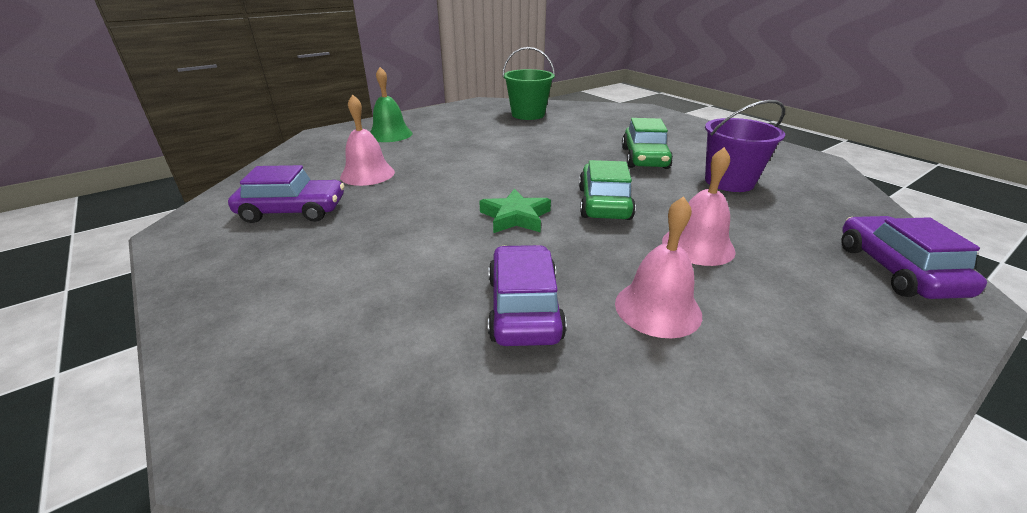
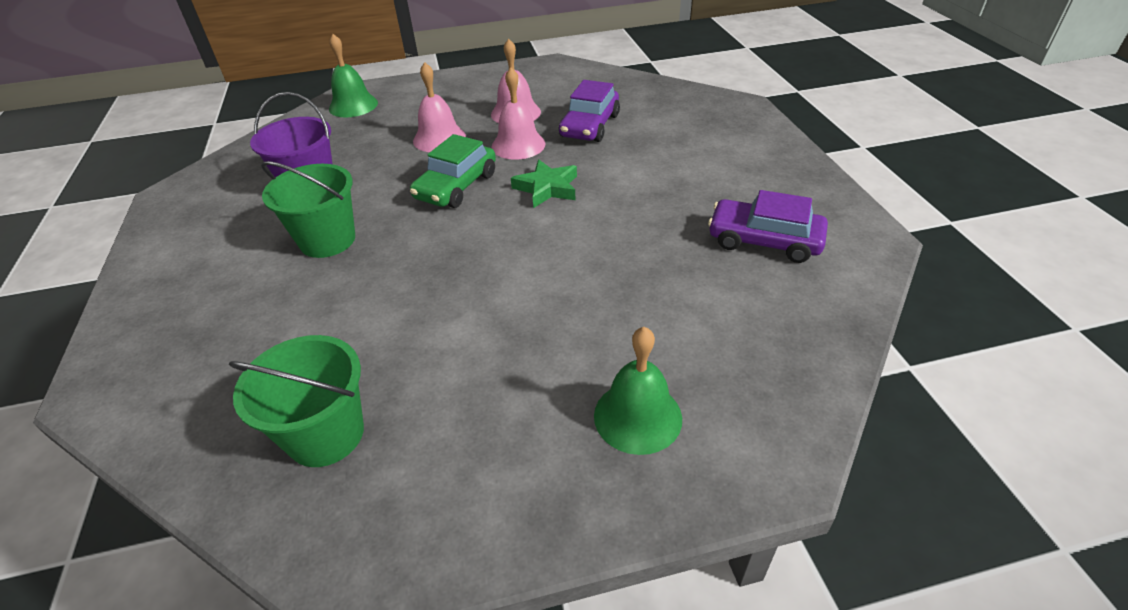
camera: 155 degrees left, 10 degrees up
pink bell [340,94,395,186] -> pink bell moved to [492,67,545,160]
green car [622,118,673,169] -> green bucket [261,161,355,258]
purple car [841,216,987,299] -> green bell [329,34,378,117]

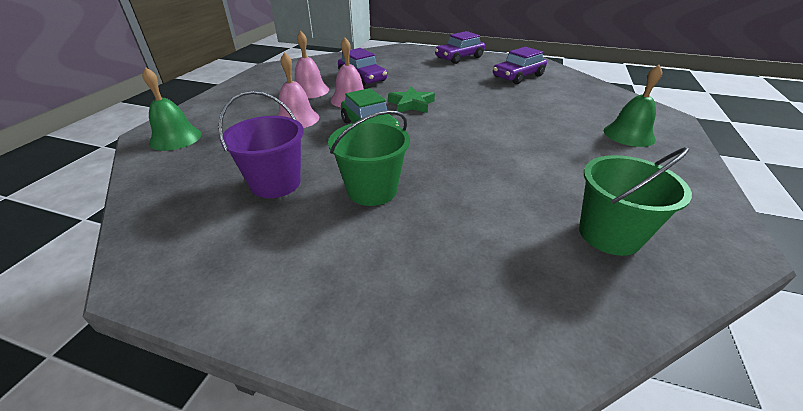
camera: 60 degrees left, 5 degrees down
none -> purple car [435,31,485,64]

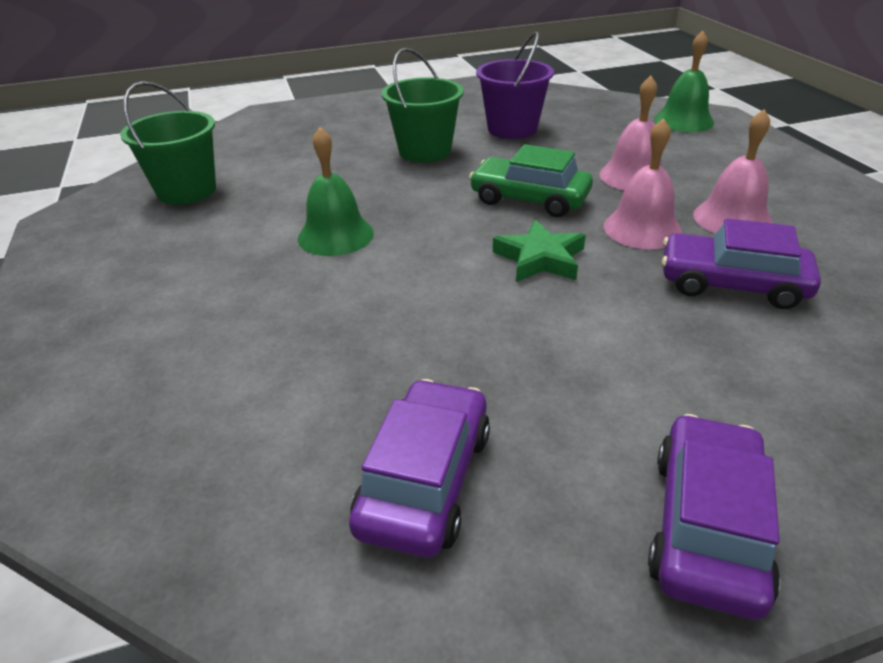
camera: 145 degrees right, 0 degrees up
green bell [604,65,662,147] -> green bell moved to [298,127,374,256]

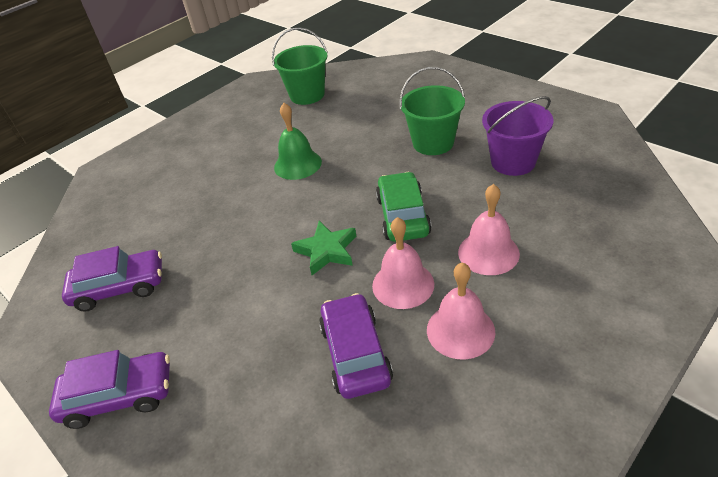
camera: 65 degrees right, 5 degrees up
green bell [654,31,714,132] -> none

